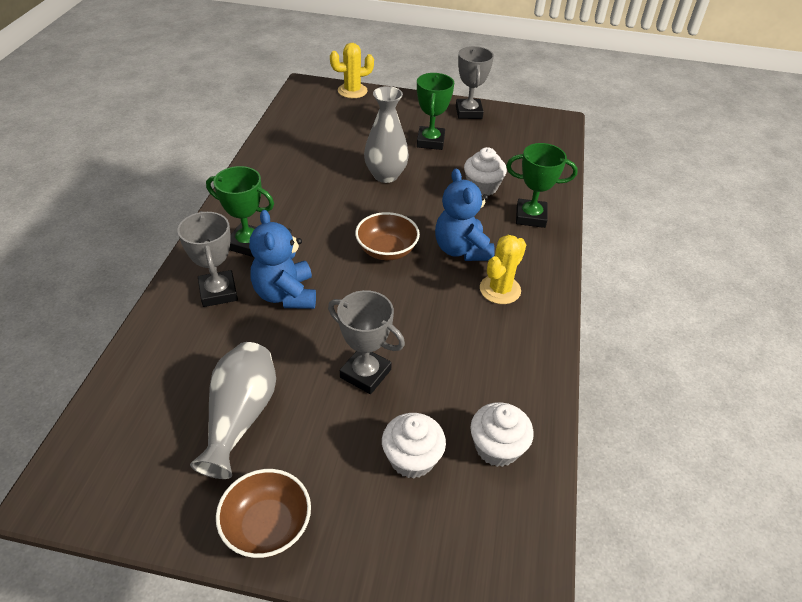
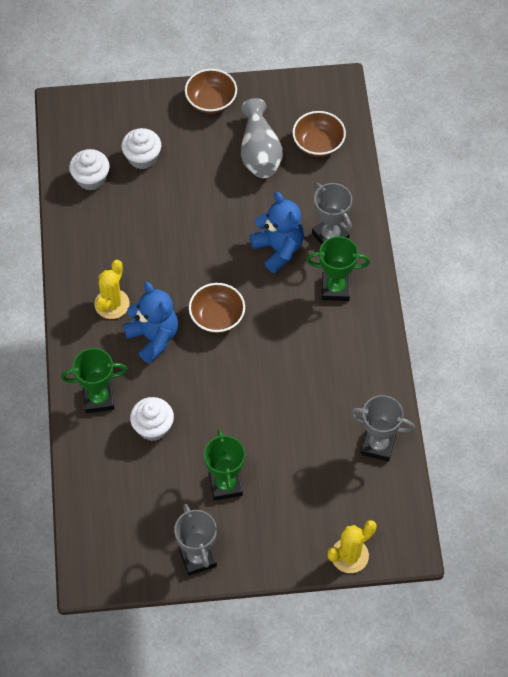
camera: 165 degrees right, 15 degrees up
grey trophy [328,290,405,394] -> grey trophy moved to [349,395,415,461]
grey vase [364,86,409,183] -> none
none -> brown bowl [292,111,346,157]

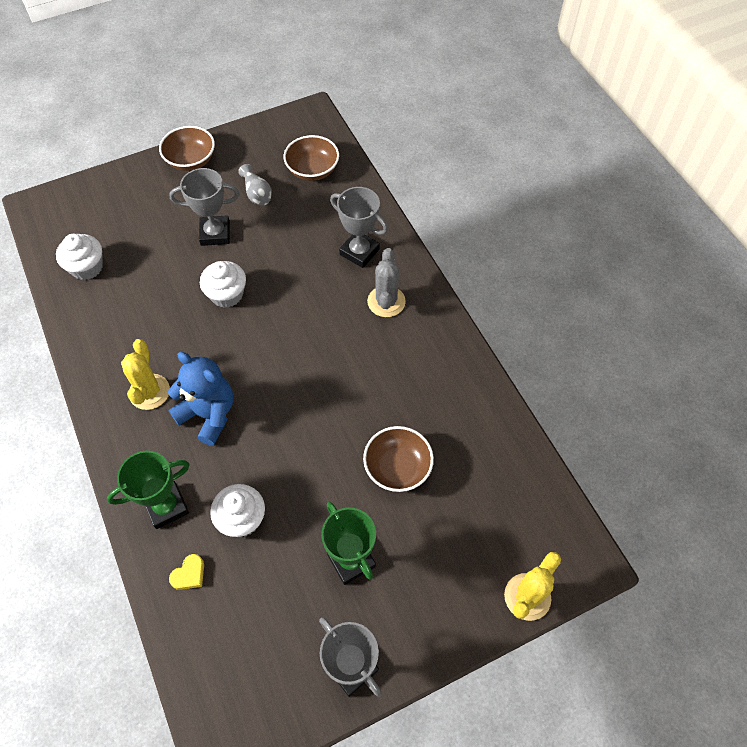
camera: 20 degrees left, 0 degrees up
white cupcake [121,128,161,169] -> white cupcake moved to [200,261,246,308]
brown bowl [189,283,245,333] -> brown bowl moved to [363,426,434,492]
grey vase [241,98,283,178] -> grey vase [238,164,272,205], size x0.56
blue teddy bear [249,192,304,273] -> none
green trophy [306,236,370,301] -> grey cactus [367,248,406,317]
grey trophy [349,395,415,461] -> grey trophy moved to [169,168,239,246]
none -> yellow heart [169,554,204,590]

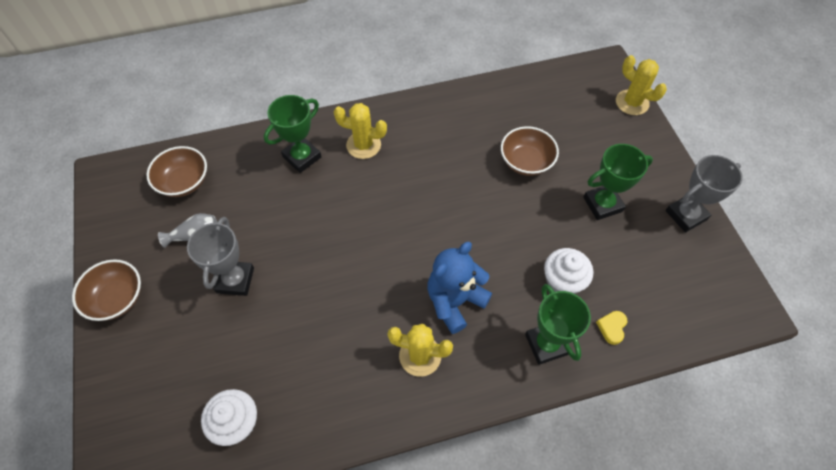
camera: 80 degrees left, 0 degrees up
yellow heart [169,554,204,590] -> yellow heart turned 120 degrees counterclockwise [596,311,627,345]
white cupcake [200,261,246,308] -> none
grey trophy [330,187,388,268] -> green trophy [264,95,321,173]
grey cactus [367,248,406,317] -> yellow cactus [334,103,387,159]

